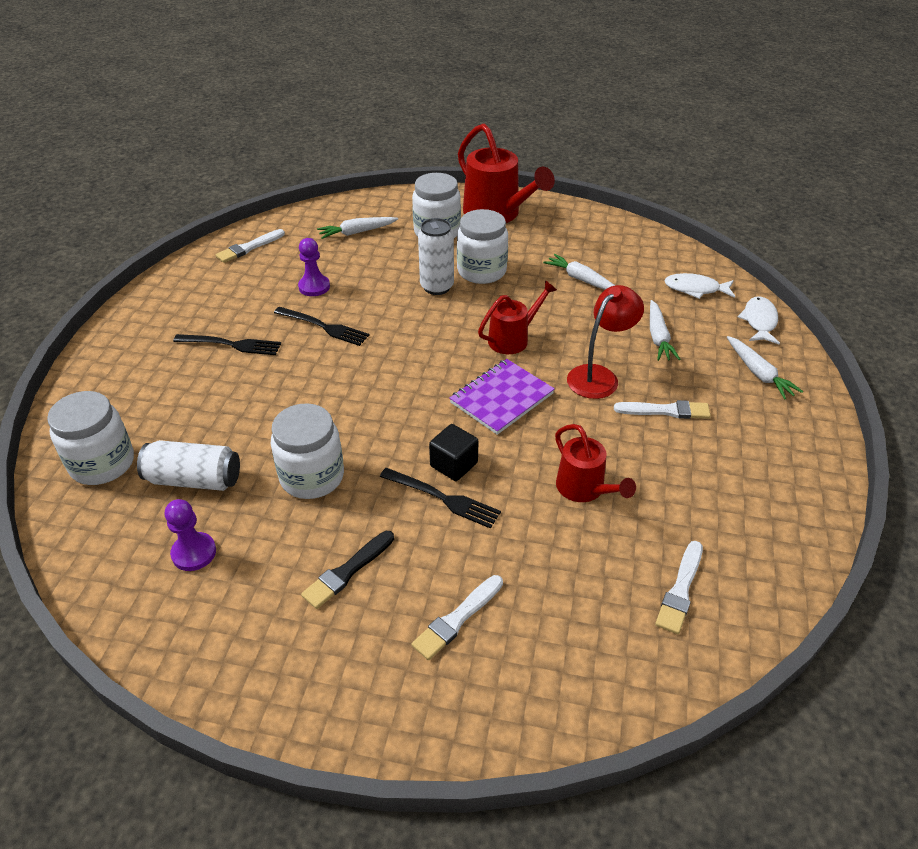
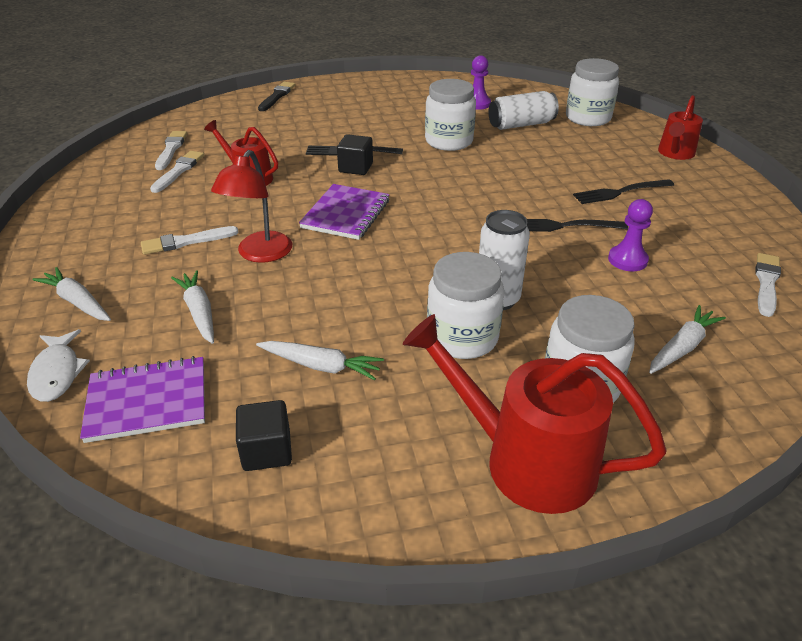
camera: 155 degrees right, 5 degrees down
black brush [301,531,394,609] -> black brush moved to [258,82,295,111]
white brush [412,575,503,660] -> white brush moved to [150,151,204,193]
red watering can [478,280,557,354] -> red watering can moved to [658,95,703,160]
white fish [664,273,735,299] -> purple notebook [80,356,205,443]
none -> black cube [236,400,292,471]

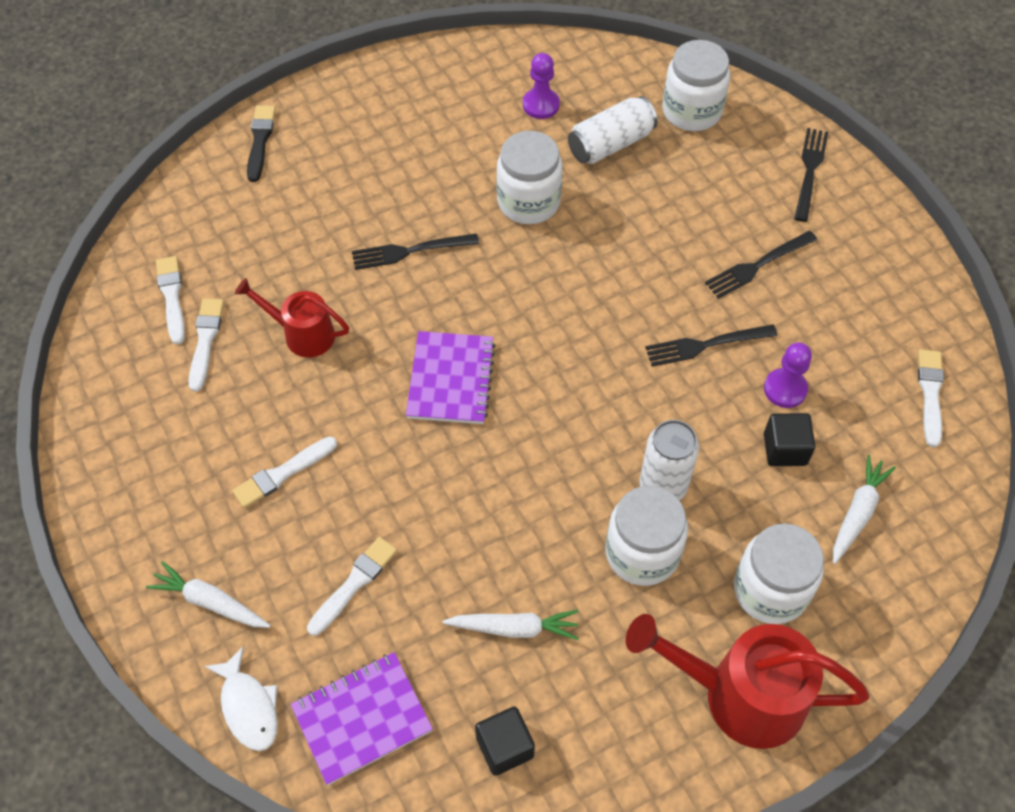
camera: 15 degrees left, 20 degrees up
white carrot [171,270,214,344] -> white brush [307,537,397,636]
red lamp [211,150,292,263] -> none
black cube [337,134,373,175] -> black cube moved to [764,413,816,466]
red watering can [658,95,703,160] -> black fork [794,128,828,222]

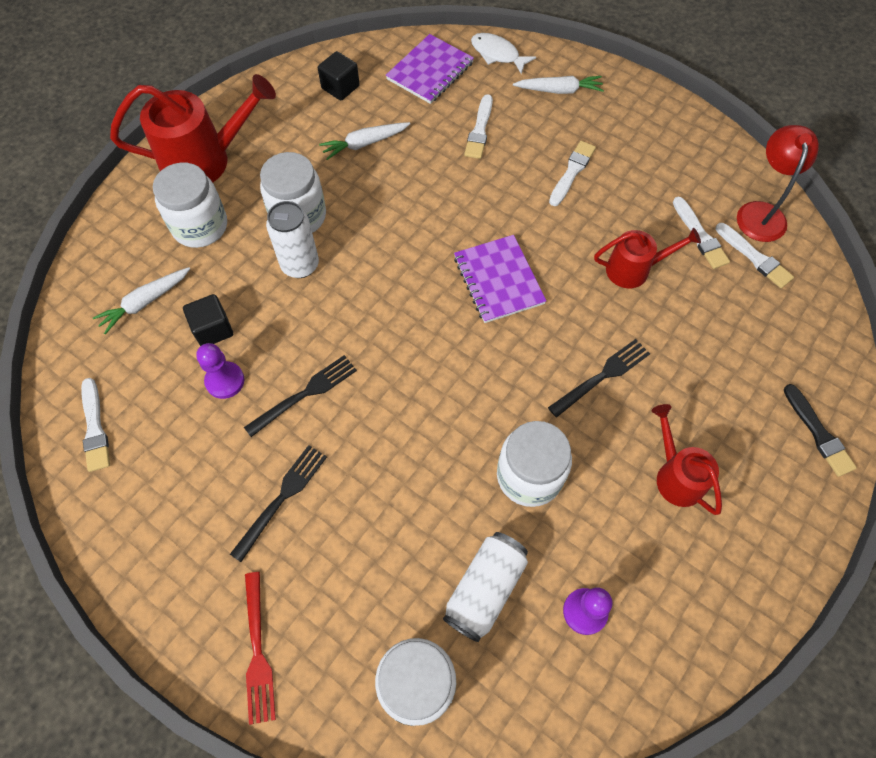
camera: 155 degrees right, 5 degrees up
black fork [794,128,828,222] -> red fork [245,572,276,725]
white carrot [833,455,896,564] -> white carrot turned 45 degrees clockwise [93,267,190,334]
none -> red watering can [652,404,722,515]
none -> red lamp [737,125,819,242]

